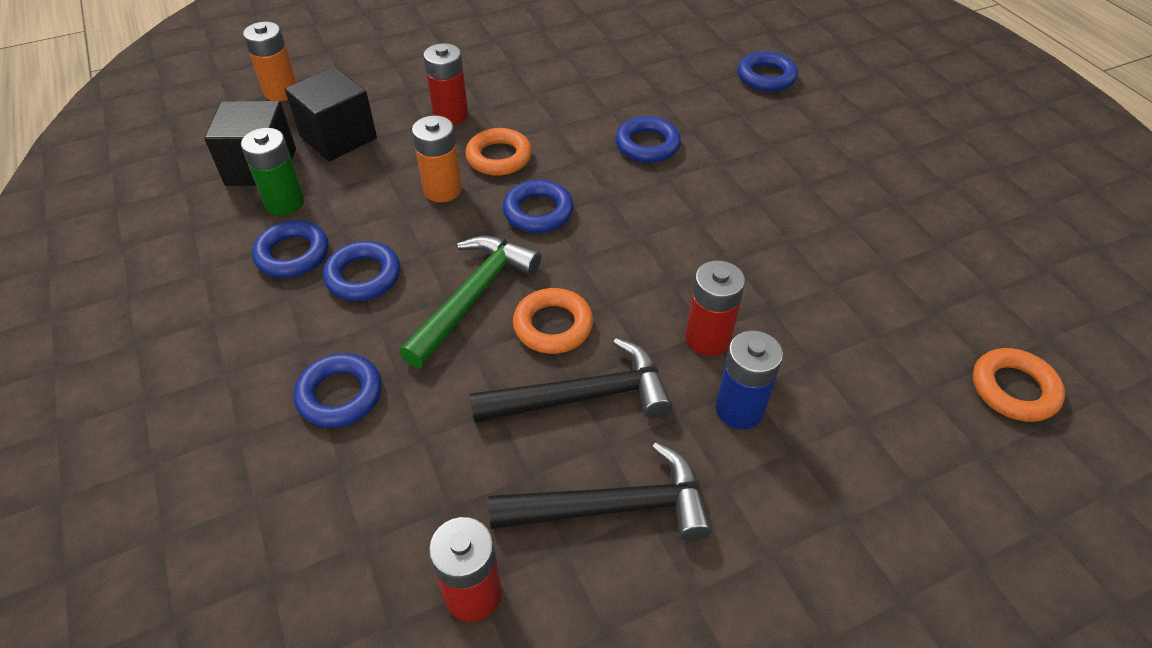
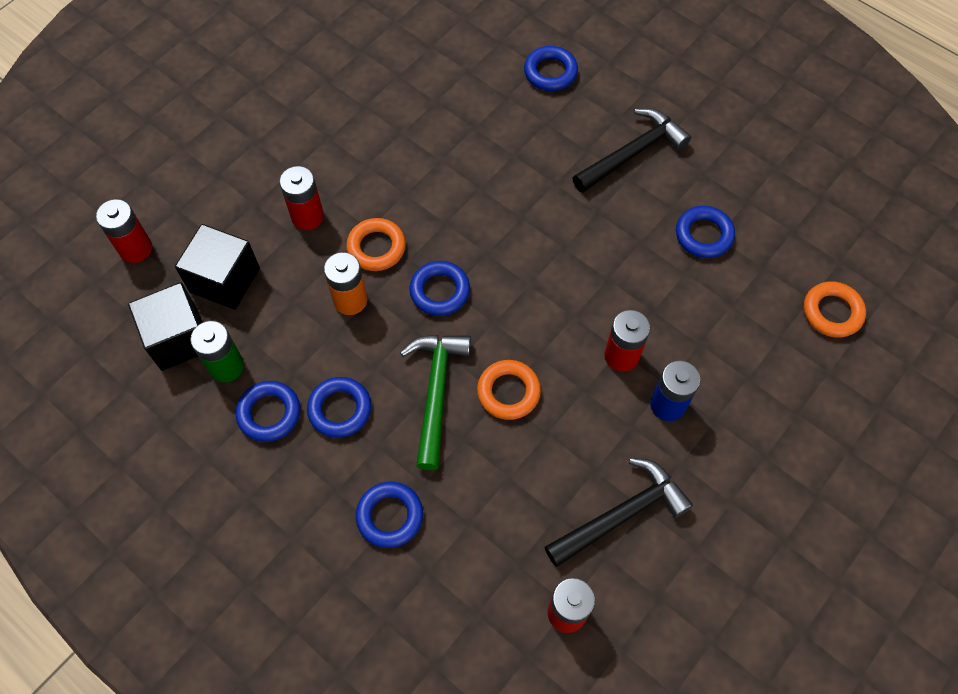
camera: 25 degrees left, 15 degrees up
orange battery [243,22,297,101] -> red battery [96,199,152,263]
black hammer [470,338,672,423] -> black hammer moved to [573,108,691,193]
blue ring [615,116,681,163] -> blue ring moved to [676,206,735,258]

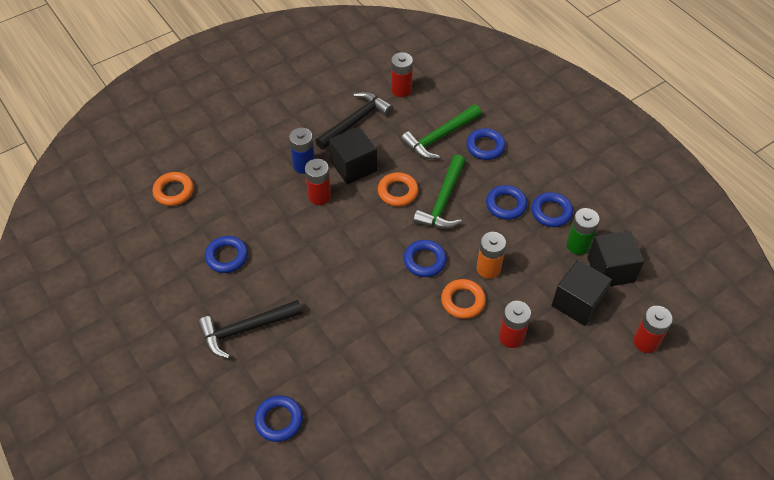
camera: 165 degrees left, 10 degrees down
black hammer [545,458,693,567] -> black hammer turned 150 degrees clockwise [315,92,393,150]
none -> black cube [329,126,377,185]
none -> green hammer [401,105,482,159]

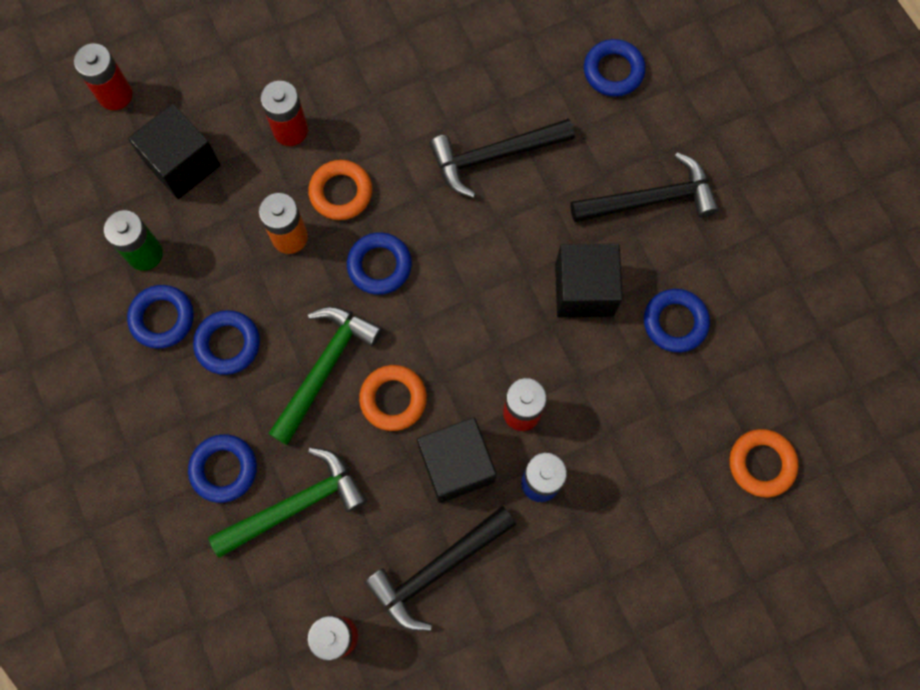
camera: 170 degrees left, 20 degrees up
black cube [587,231,644,286] -> black cube moved to [555,244,623,317]
none -> black hammer [429,119,575,198]

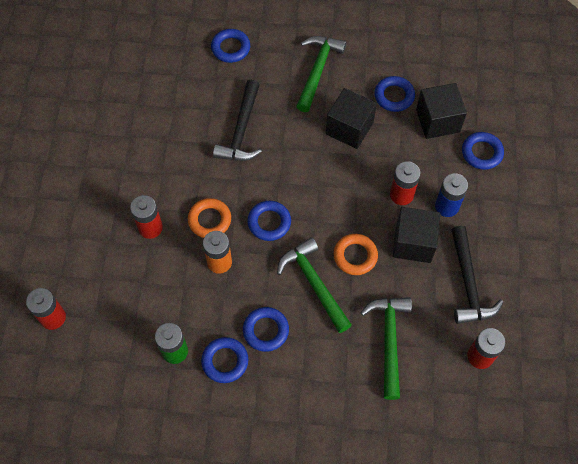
camera: 60 degrees left, 10 degrees down
black cube [128,104,221,199] -> black cube moved to [416,83,467,139]
blue ring [188,434,257,503] -> blue ring moved to [462,132,504,170]
black hammer [571,152,719,223] -> green hammer [296,36,347,112]
orange ring [730,429,798,497] -> none

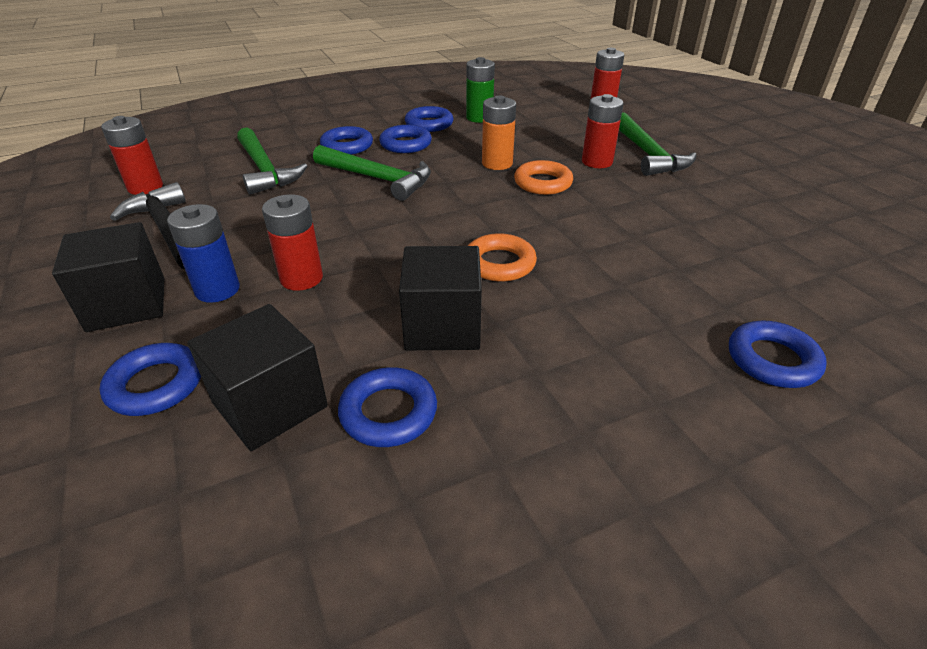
camera: 150 degrees right, 25 degrees down
black hammer [213,80,262,161] -> none
blue ring [247,201,291,241] -> blue ring moved to [320,126,373,155]
green hammer [296,36,347,112] -> green hammer moved to [619,112,697,176]
orange ring [333,234,378,275] -> orange ring moved to [468,233,537,282]
black cube [392,207,440,263] -> black cube moved to [52,222,164,332]

